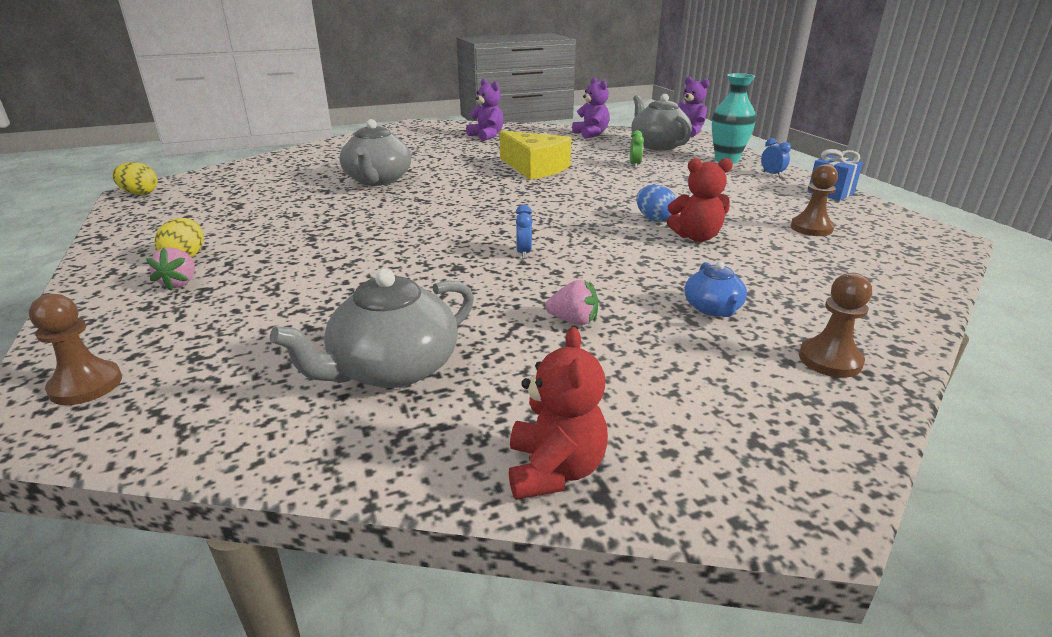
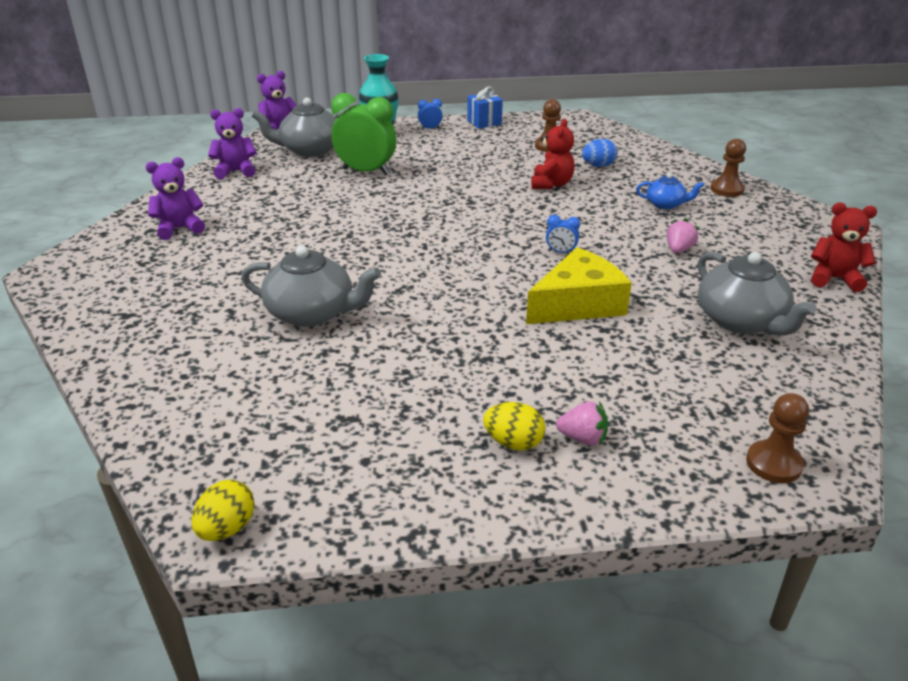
camera: 75 degrees left, 5 degrees up
yellow cheese [499,131,571,180] -> yellow cheese moved to [526,247,632,324]
green clock [630,130,644,168] -> green clock [331,93,396,175], size x2.32
blue egg [637,185,676,222] -> blue egg moved to [582,139,617,167]

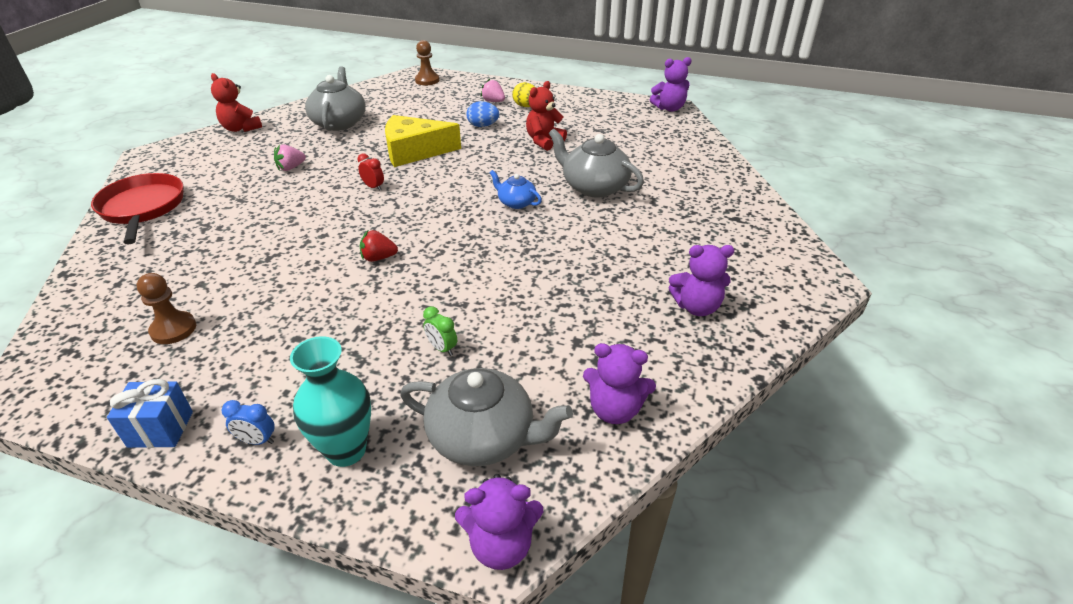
camera: 155 degrees left, 5 degrees up
yellow egg [191,480,255,541] -> purple teddy bear [650,57,692,112]
green clock [331,93,396,175] -> green clock [423,306,457,356], size x0.43
red teddy bear [531,119,575,189] -> red teddy bear moved to [526,81,567,151]
blue clock [546,215,580,253] -> red clock [357,153,384,191]
blue egg [582,139,617,167] -> blue egg moved to [466,101,499,127]
blue teapot [636,173,704,209] -> blue teapot moved to [490,170,542,209]
brown pawn [710,139,746,197] -> red pan [91,173,183,245]
none -> red strawberry [360,230,398,262]

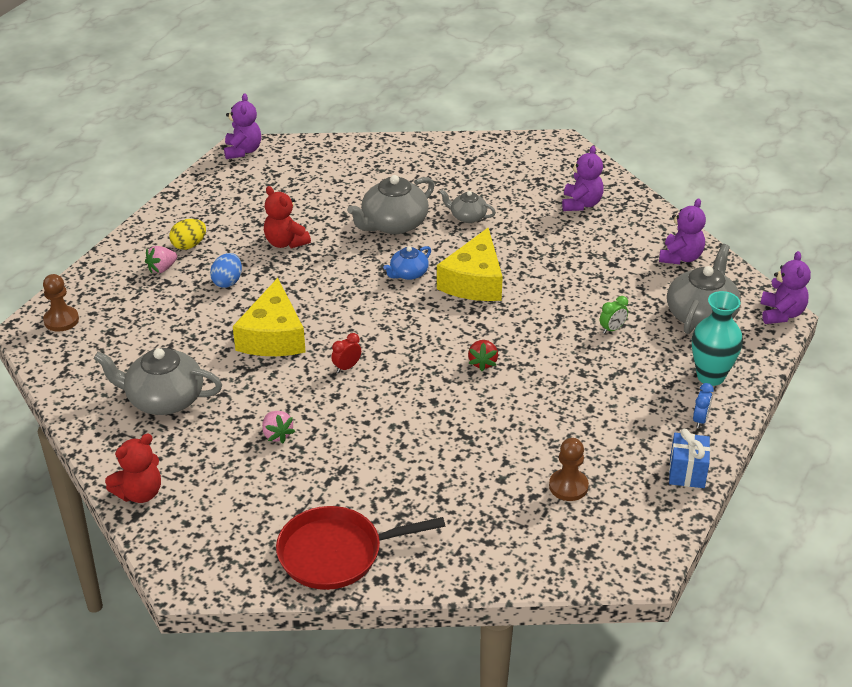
camera: 80 degrees left, 0 degrees up
none -> yellow cheese [437,228,503,301]
none -> grey teapot [440,189,496,223]

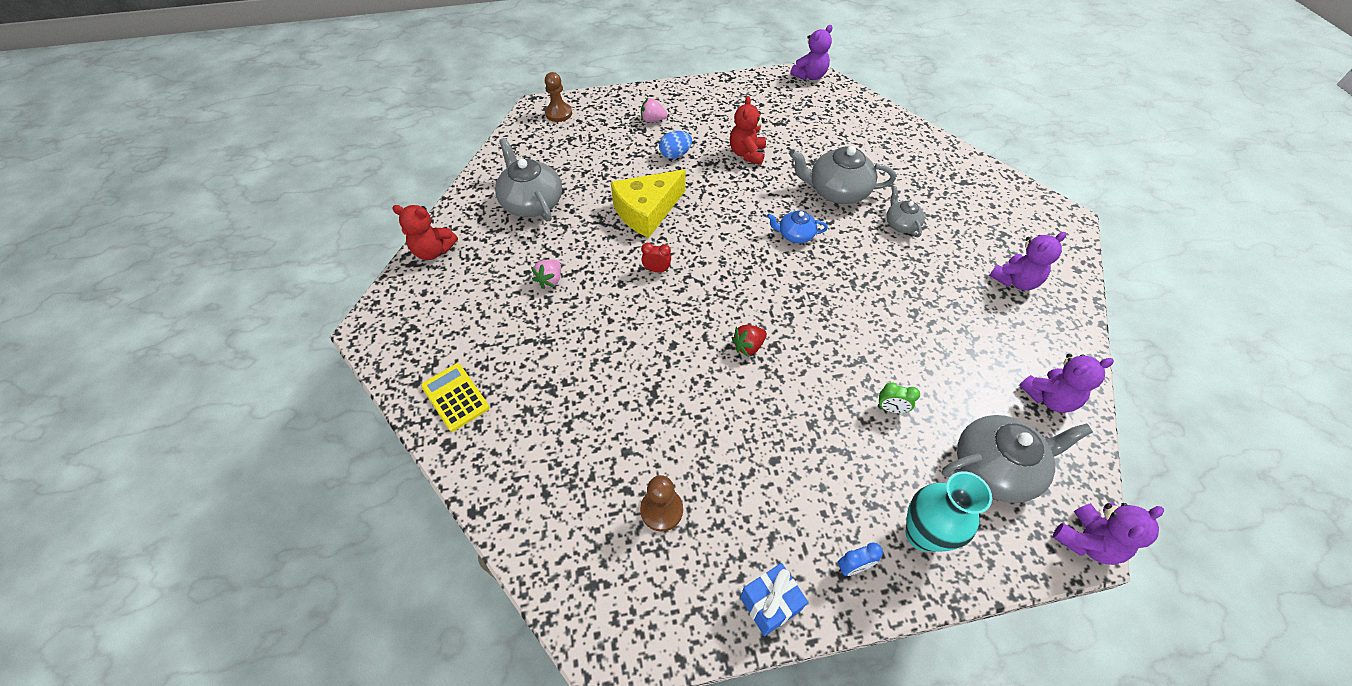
camera: 50 degrees right, 15 degrees up
yellow egg [169,219,206,250] -> none
red pan [276,506,445,590] -> yellow calculator [421,363,490,432]
yellow cheese [437,228,503,301] -> none

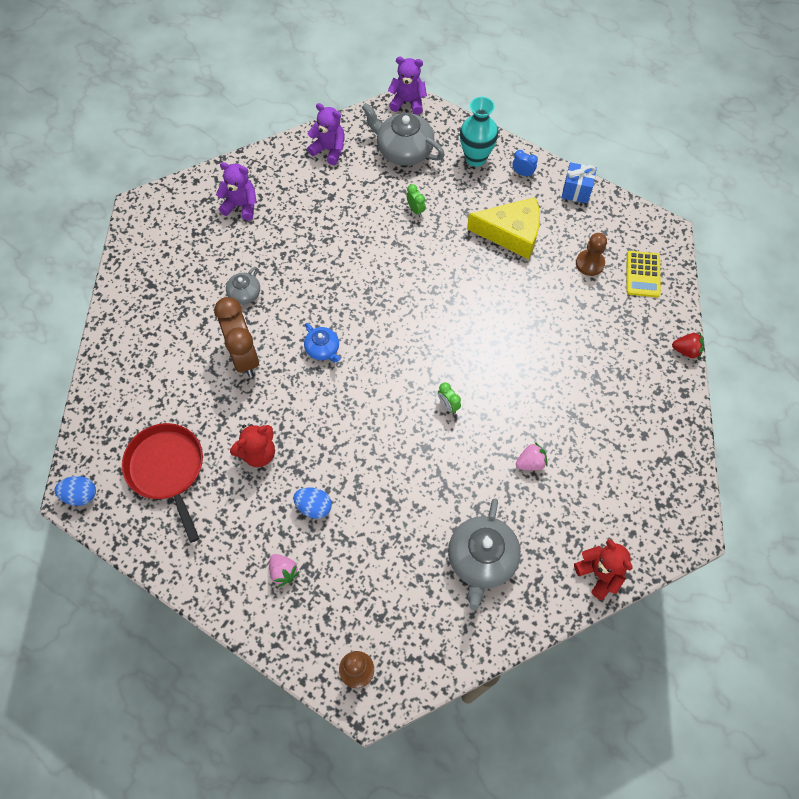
camera: 135 degrees left, 10 degrees up
yellow calculator [421,363,490,432] -> yellow calculator moved to [626,251,661,297]
yellow cheese [611,169,686,238] -> yellow cheese moved to [467,197,540,259]
red clock [641,243,671,272] -> green clock [438,382,461,414]
red strawberry [731,325,767,357] -> red strawberry moved to [672,333,704,359]
purple teddy bear [790,25,833,80] -> blue egg [54,476,96,506]
grey teapot [790,146,896,204] -> brown clock [214,297,260,377]
none -> red pan [122,423,203,543]

